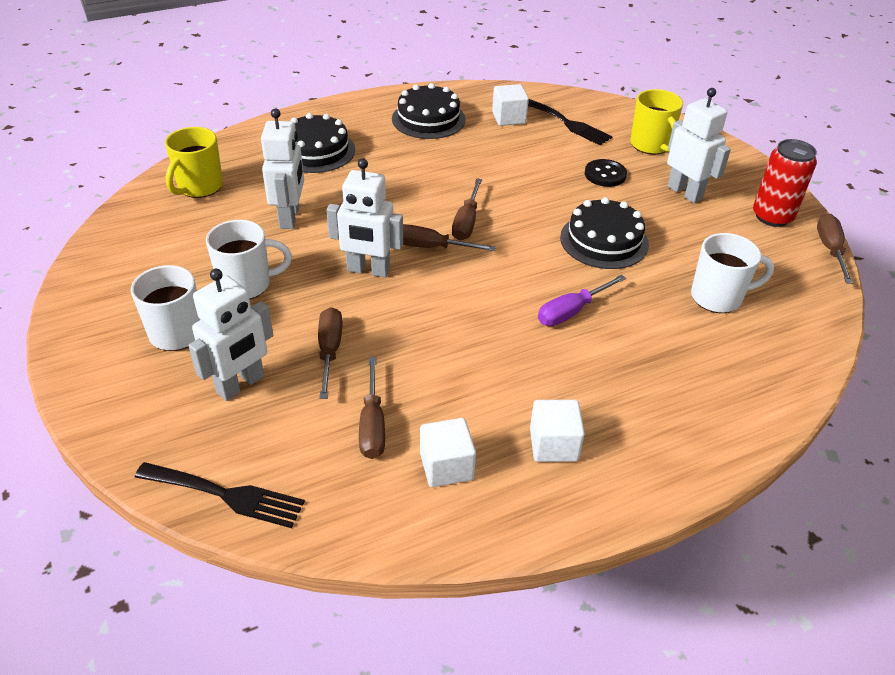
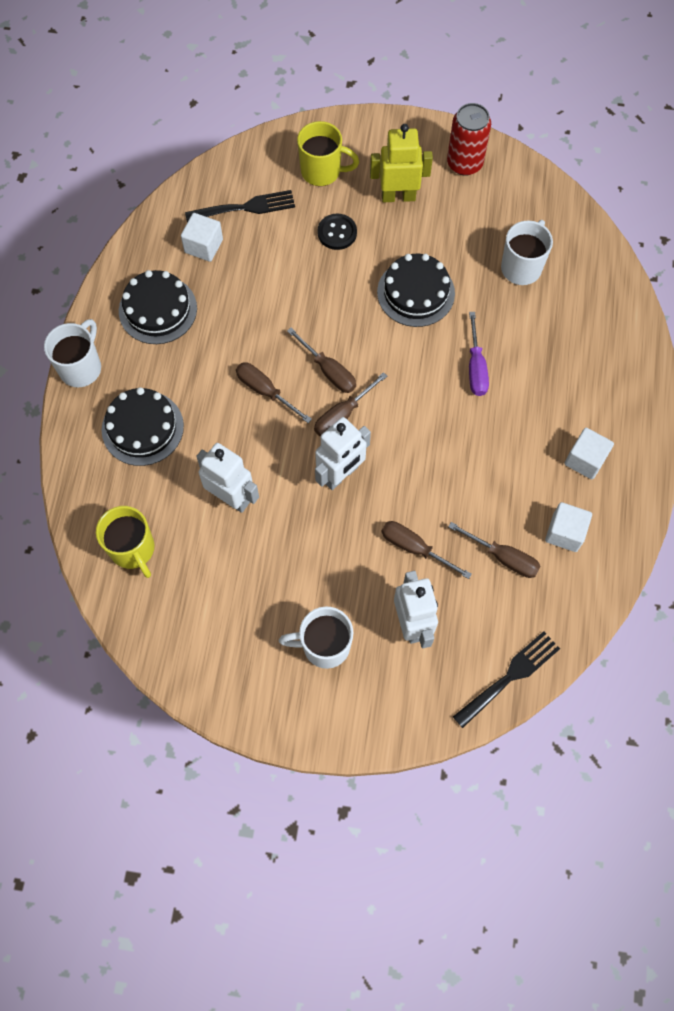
camera: 55 degrees left, 25 degrees up
white mug [206,220,292,299] -> white mug moved to [44,319,101,387]
white robot [667,88,731,203] -> yellow robot [370,124,433,202]
brown screwdriver [817,214,853,284] -> brown screwdriver moved to [236,362,312,423]

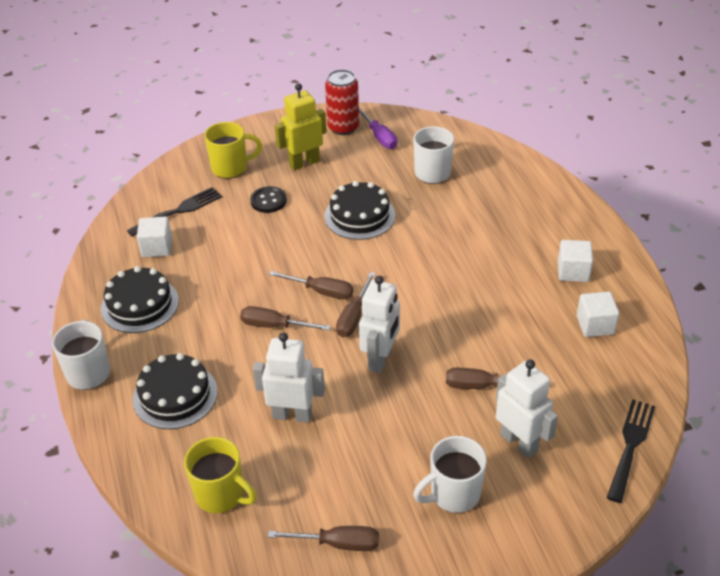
camera: 25 degrees left, 25 degrees down
brown screwdriver [448,522,541,578] -> brown screwdriver moved to [268,526,379,551]
purple screwdriver [469,312,489,396] -> purple screwdriver moved to [359,107,398,149]

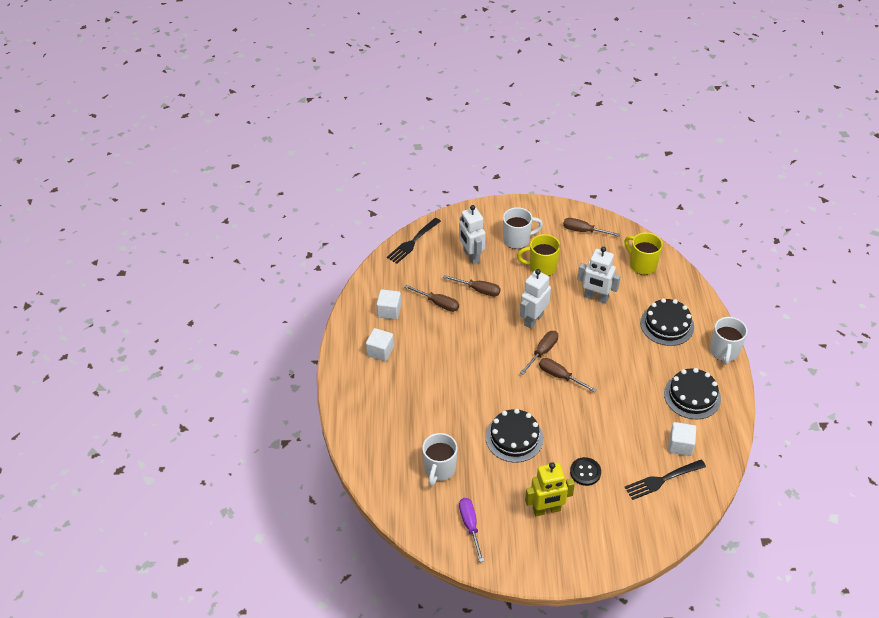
camera: 165 degrees left, 5 degrees up
yellow mug [204,122,262,179] -> yellow mug moved to [517,234,560,276]
brown screwdriver [240,306,331,330] -> brown screwdriver moved to [405,285,459,312]
red can [325,69,359,135] -> none

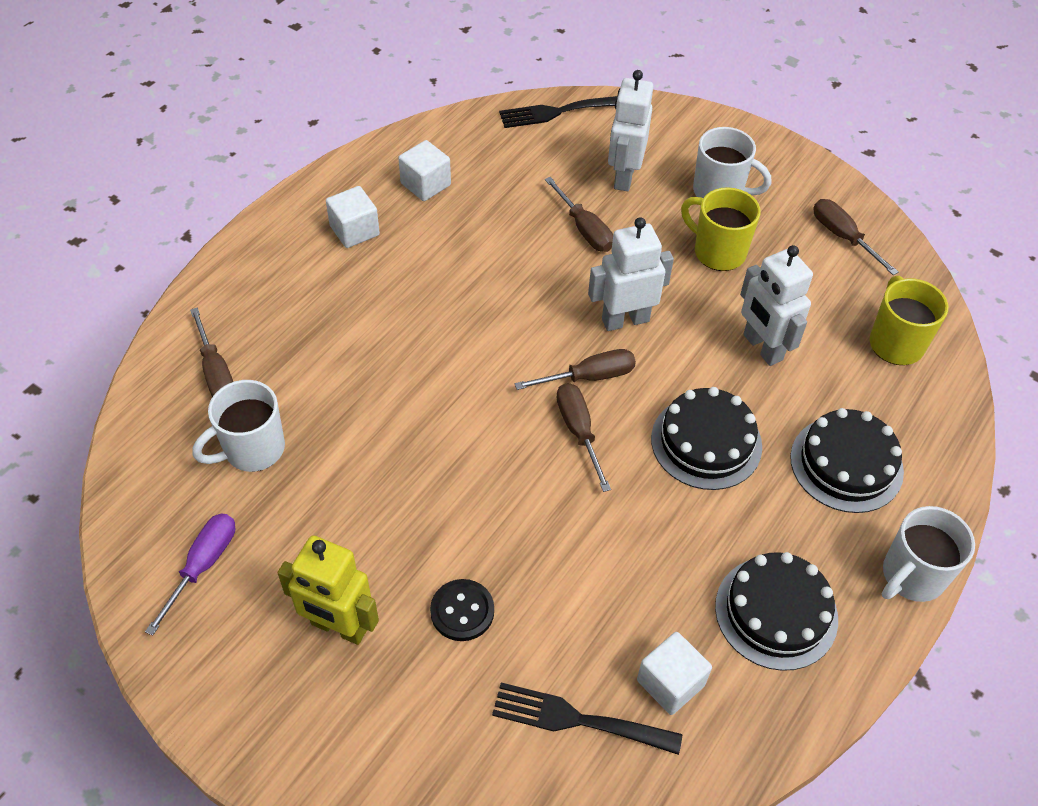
camera: 35 degrees right, 5 degrees up
brown screwdriver [405,285,459,312] -> brown screwdriver moved to [190,308,233,397]
black cake [486,409,544,463] -> black cake moved to [651,387,762,490]

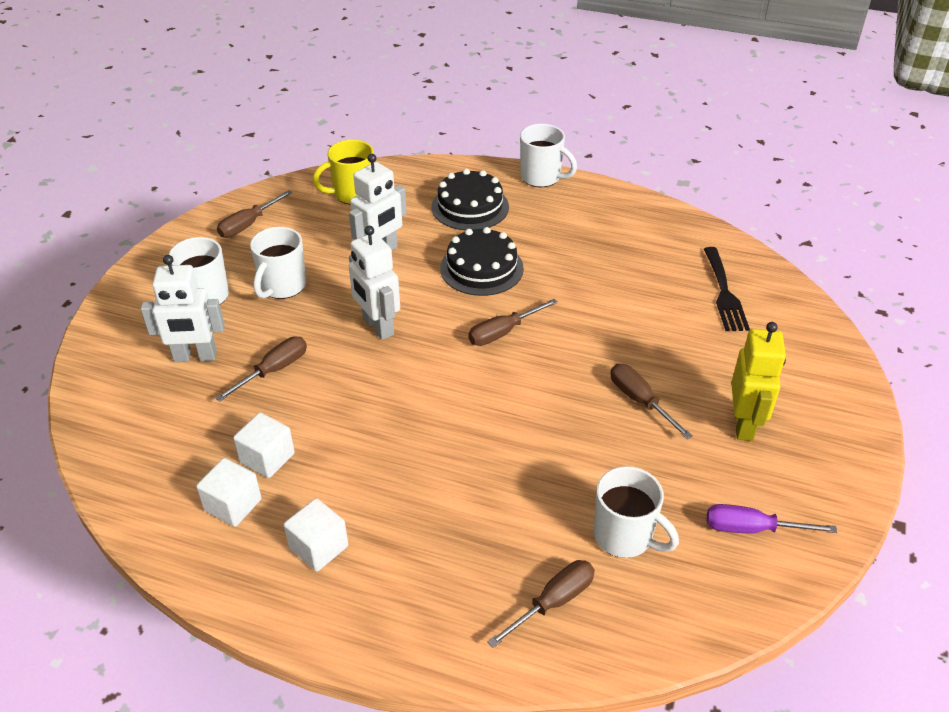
camera: 105 degrees left, 10 degrees down
black button [430,579,494,641] -> none
black fork [499,96,618,128] -> none
brown screwdriver [515,349,636,390] -> brown screwdriver moved to [611,364,693,439]
white cube [637,632,712,715] -> white cube moved to [233,413,295,478]
yellow mug [681,187,761,271] -> white mug [250,227,306,299]
black cake [715,552,838,671] -> none

